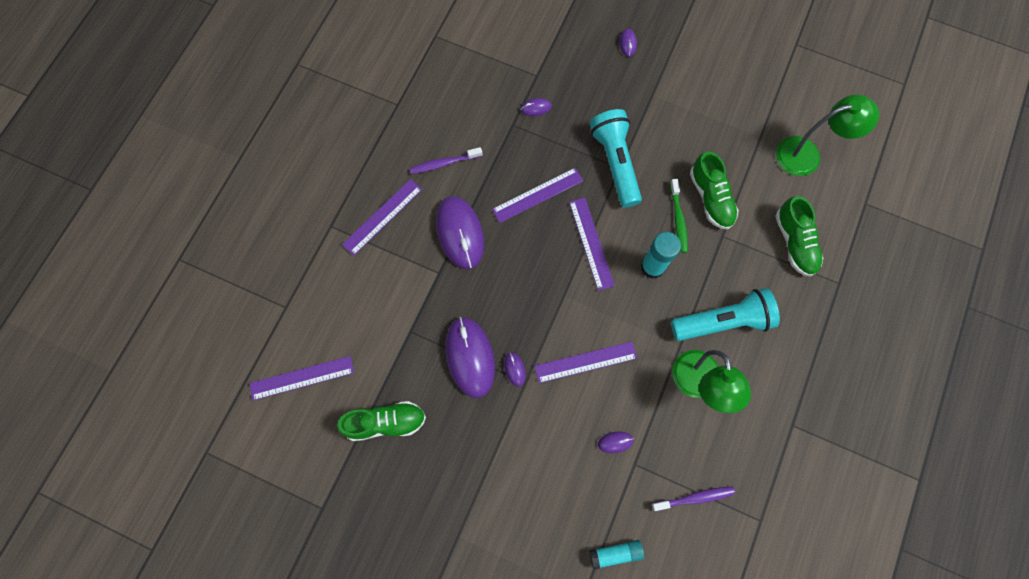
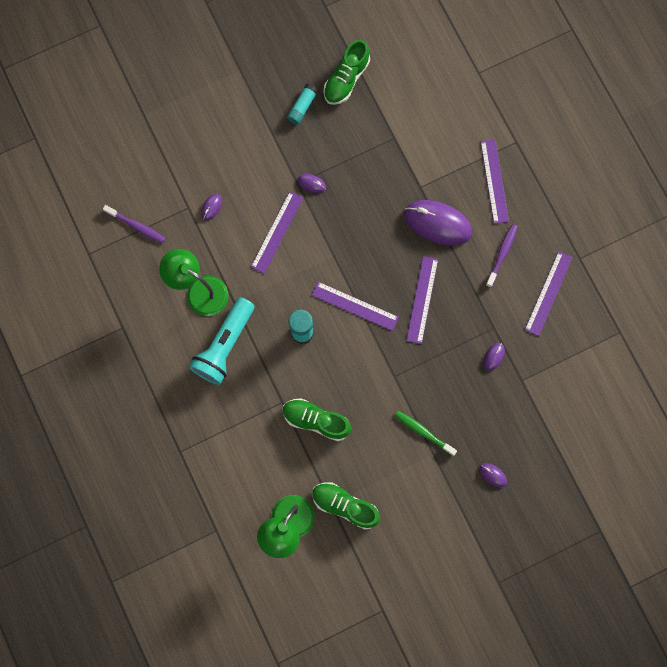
camera: 130 degrees right, 5 degrees up
purple ruler [249,356,354,401] -> purple ruler moved to [525,251,573,336]
purple mouse [446,317,495,398] -> none
turquoise glue stick [589,540,644,569] -> turquoise glue stick moved to [287,84,318,125]
turquoise flashlight [590,109,642,208] -> none
purple toothbrush [652,486,735,511] -> purple toothbrush turned 90 degrees counterclockwise [103,205,166,243]
green toothbrush [670,179,688,253] -> green toothbrush moved to [395,411,457,456]
green shoe [775,196,823,277] -> green shoe moved to [312,482,380,530]

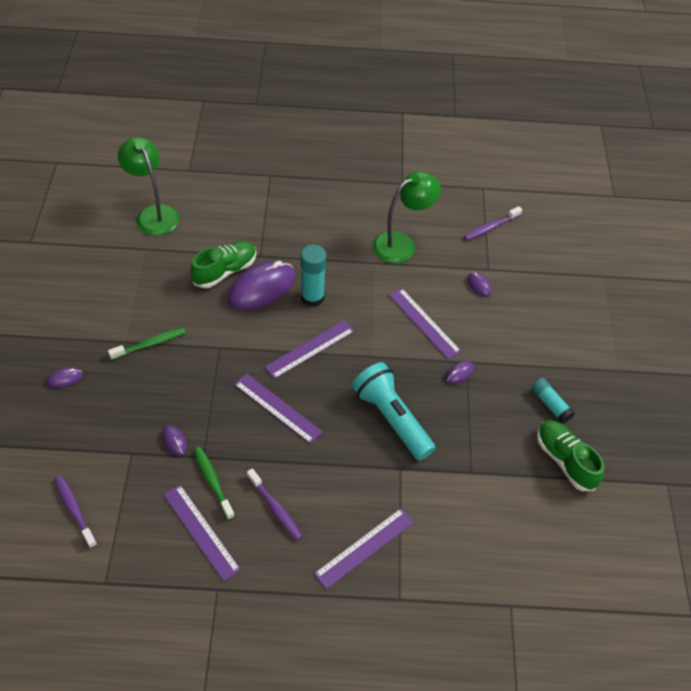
camera: 115 degrees right, 25 degrees down
turquoise flashlight [189,297,254,385] -> turquoise flashlight moved to [352,362,436,461]
green shoe [312,482,380,530] -> none
purple mouse [404,200,472,245] -> purple mouse moved to [228,261,295,310]
purple ruler [480,139,509,224] -> purple ruler turned 60 degrees counterclockwise [314,508,414,589]
none -> purple toothbrush [54,475,97,549]
none -> green toothbrush [194,447,235,520]

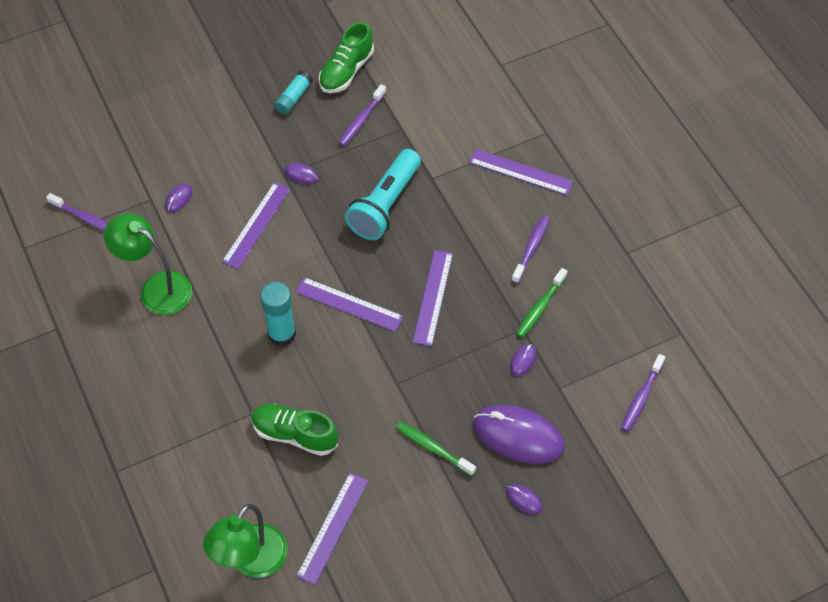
camera: 115 degrees left, 5 degrees up
purple ruler [164,485,241,581] -> purple ruler moved to [296,473,368,585]
purple mouse [228,261,295,310] -> purple mouse moved to [473,405,565,464]
none -> purple toothbrush [339,84,386,146]

